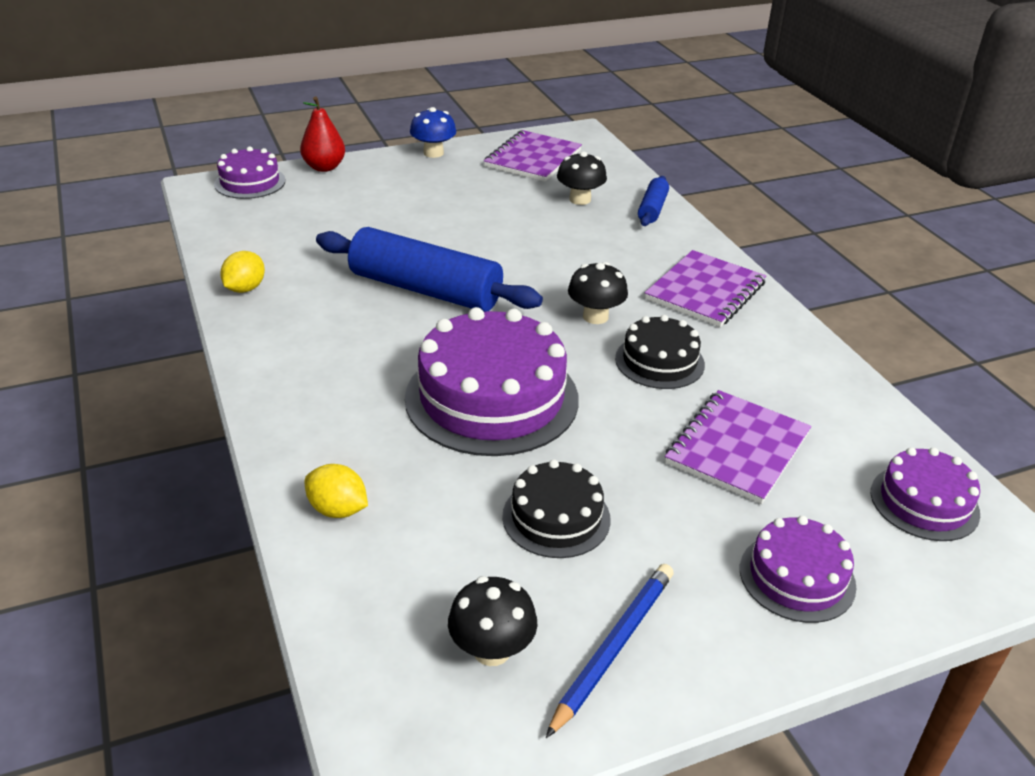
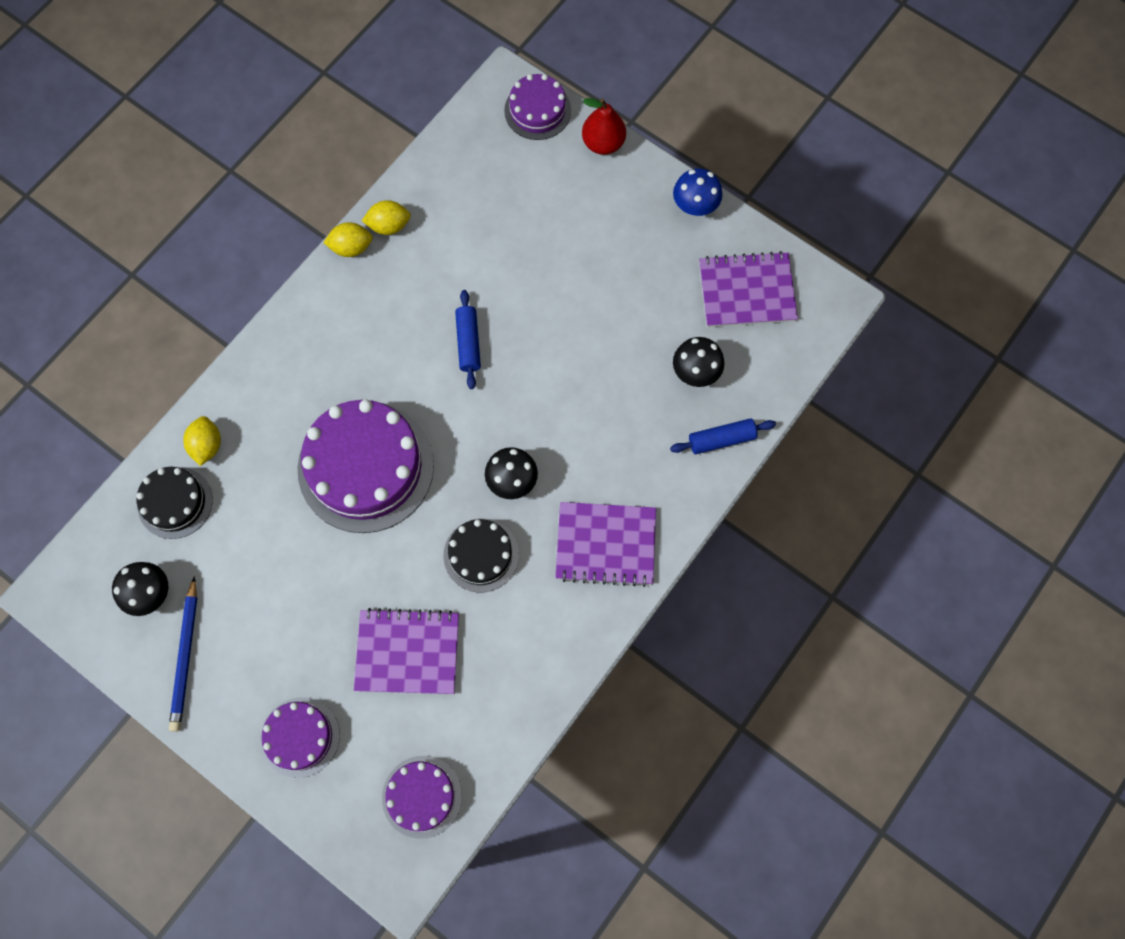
camera: 60 degrees right, 35 degrees up
blue rolling pin [316,227,543,312] -> blue rolling pin [455,290,481,389], size x0.48
black cake [502,459,611,558] -> black cake moved to [136,467,213,539]
blue pencil [546,564,674,738] -> blue pencil turned 90 degrees clockwise [169,576,197,732]
none -> yellow lemon [323,222,373,257]

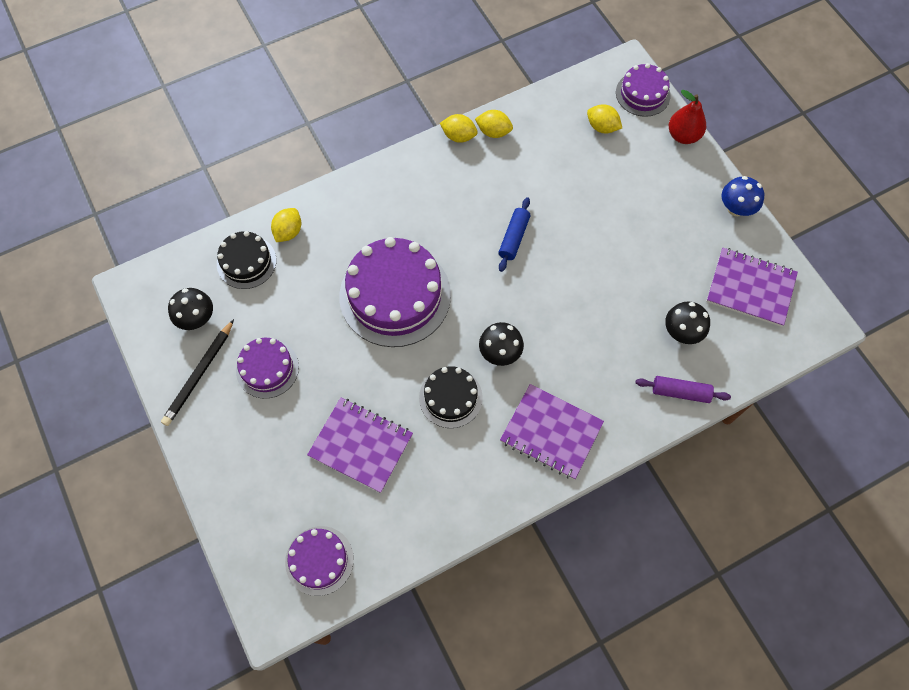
camera: 25 degrees right, 5 degrees down
blue pencil [169,576,197,732] -> black pencil [161,319,234,426]
purple cake [260,697,340,778] -> purple cake moved to [236,338,299,399]
blue rolling pin [670,418,776,454] -> purple rolling pin [635,376,731,403]
none -> yellow lemon [587,104,622,133]

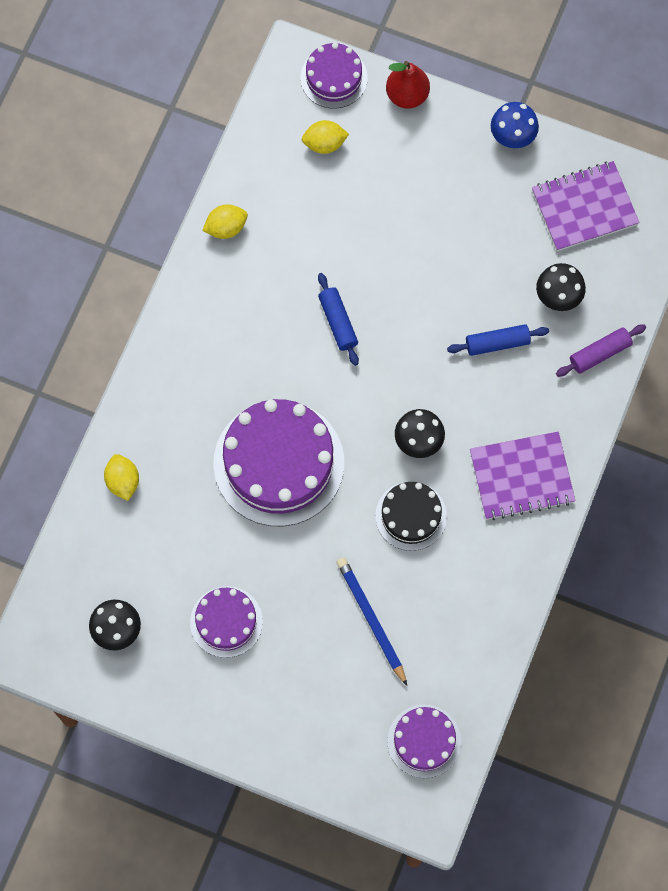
camera: 40 degrees left, 5 degrees up
black pencil [161,319,234,426] -> none
black cake [217,231,277,289] -> none
purple notebook [307,398,413,493] -> blue pencil [337,558,407,686]
yellow lemon [440,114,478,143] -> none
none -> blue rolling pin [447,324,549,356]

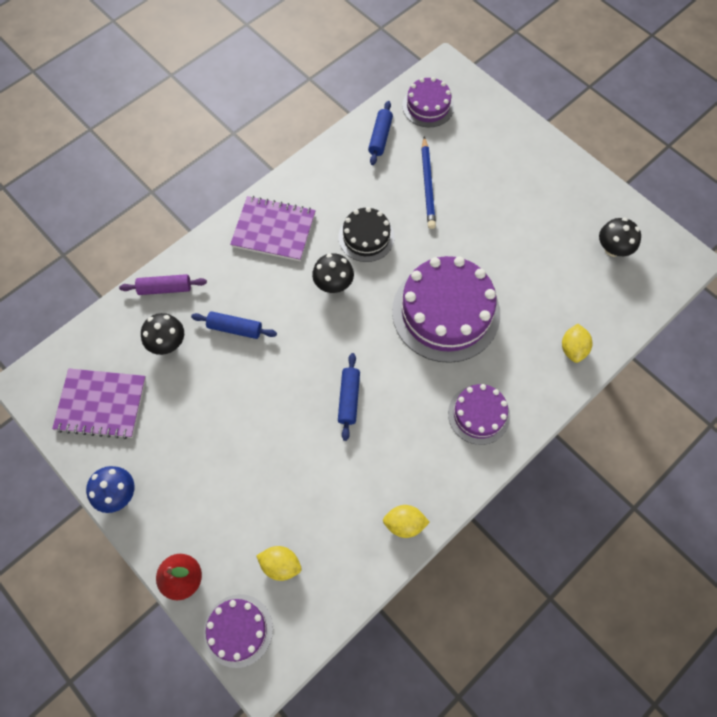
camera: 155 degrees left, 5 degrees down
purple cake [190,586,263,658] -> purple cake moved to [448,384,510,445]
none -> blue rolling pin [368,101,393,165]

